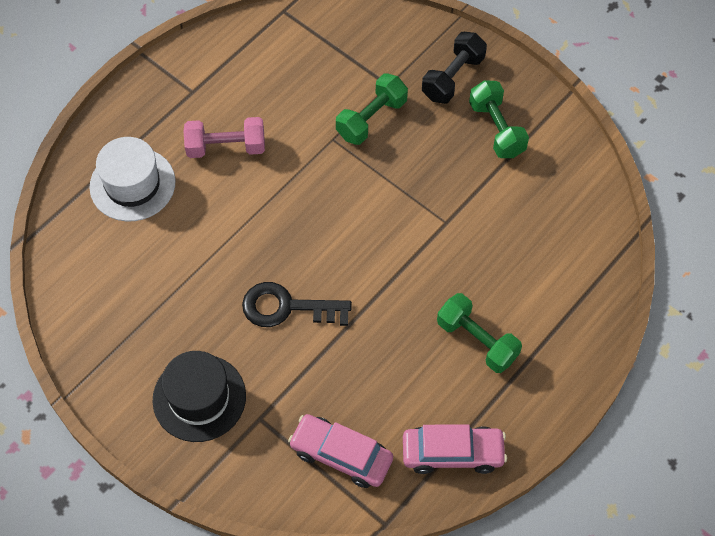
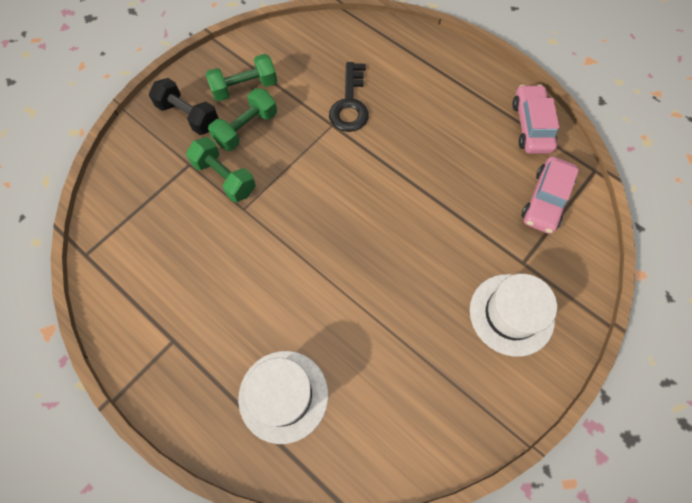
camera: 90 degrees left, 5 degrees up
black hat [152,351,246,442] -> white hat [470,274,557,357]
pink dumbbell [184,117,265,158] -> none
black key [242,282,352,327] -> black key moved to [329,62,369,132]
green dumbbell [437,293,522,373] -> green dumbbell moved to [208,88,277,151]

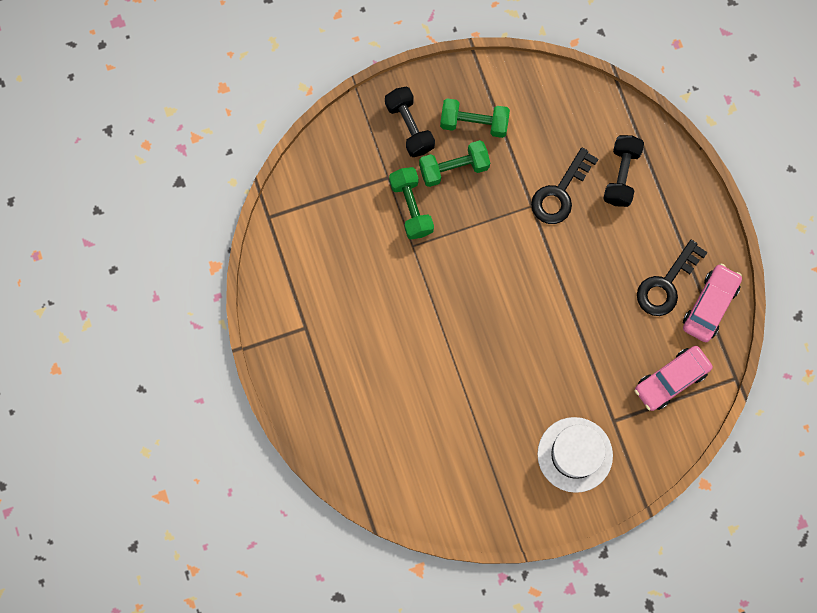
camera: 30 degrees right, 10 degrees up
white hat [238,351,328,444] -> none
none -> black dumbbell [603,135,644,207]
none -> black key [637,240,708,316]

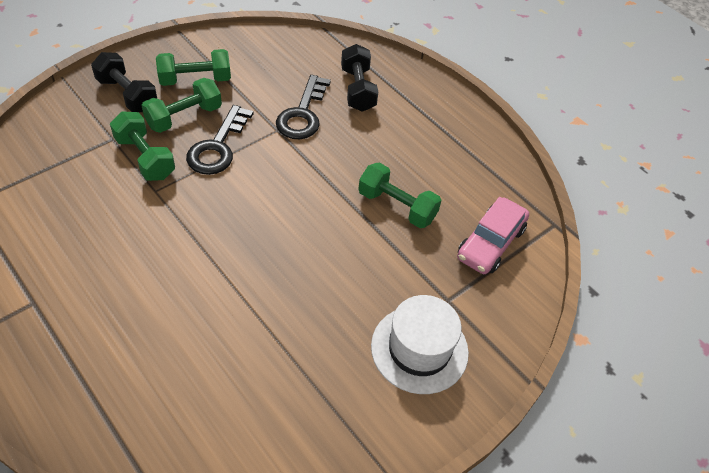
camera: 25 degrees left, 25 degrees down
black key [637,240,708,316] -> black key moved to [186,105,253,175]
pink car [683,264,742,342] -> none
none -> green dumbbell [358,162,442,228]

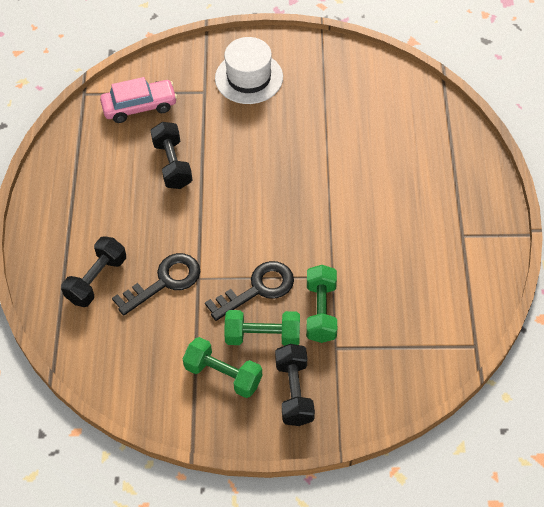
camera: 135 degrees left, 5 degrees up
green dumbbell [358,162,442,228] -> black dumbbell [150,122,192,189]

